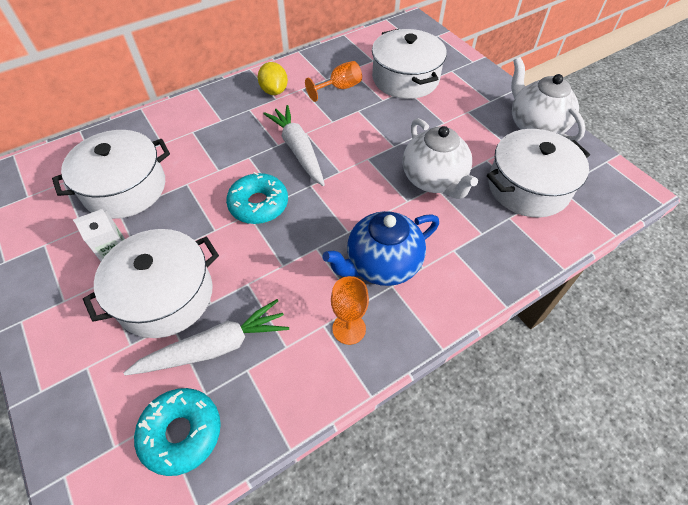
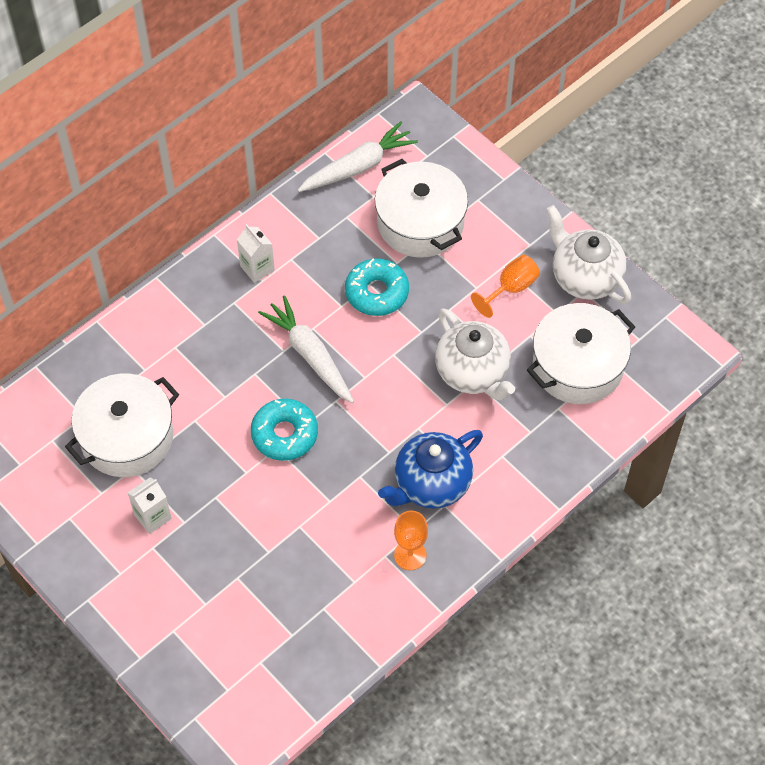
camera: 10 degrees left, 5 degrees up
white pot [83,229,219,338] -> none
white carrot [124,299,289,375] -> white carrot moved to [298,121,418,192]
turquoise donut [134,388,221,476] -> turquoise donut moved to [345,259,409,316]
yellow lemon [258,62,288,95] -> white carton [237,224,275,283]
orange goblet [305,61,362,102] -> orange goblet moved to [471,255,540,318]

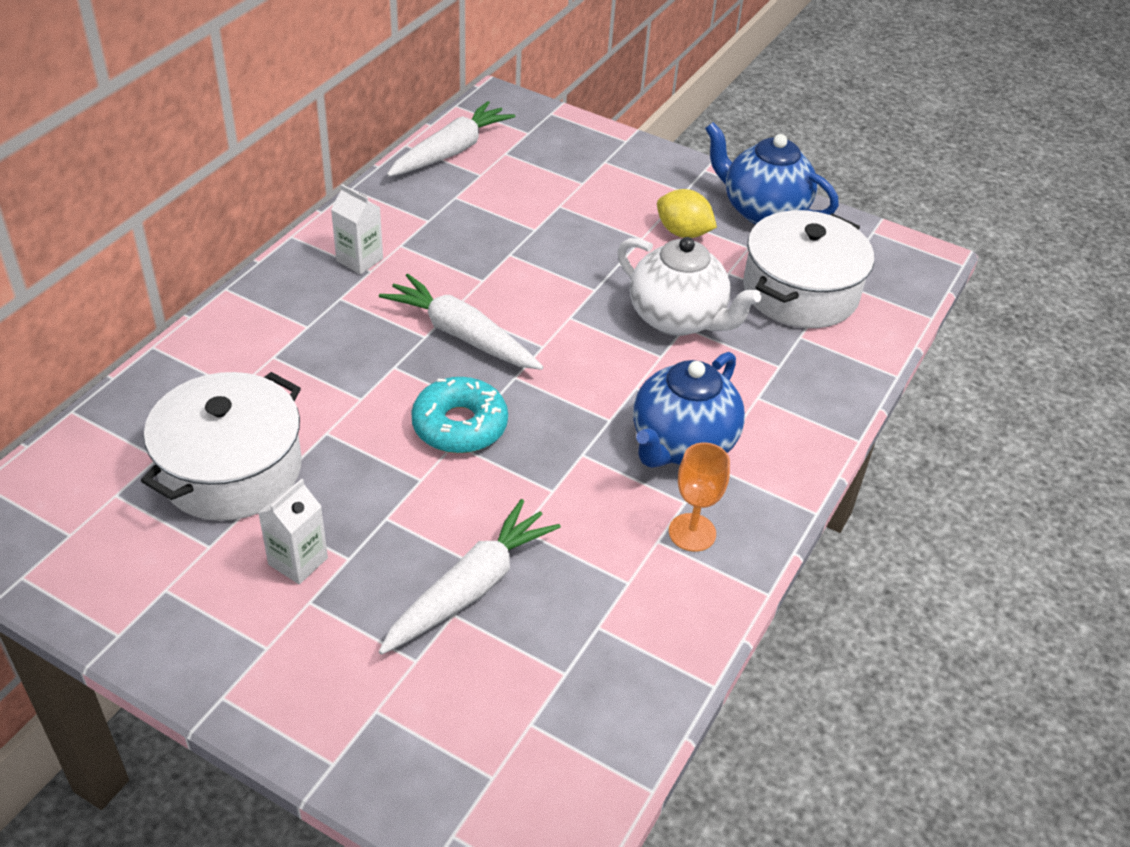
camera: 20 degrees left, 15 degrees down
turquoise donut [345,259,409,316] -> none
white pot [375,159,468,258] -> none
orange goblet [471,255,540,318] -> yellow lemon [657,189,717,238]
white teapot [546,205,631,304] -> blue teapot [705,122,839,224]
none -> white carrot [379,499,561,655]

